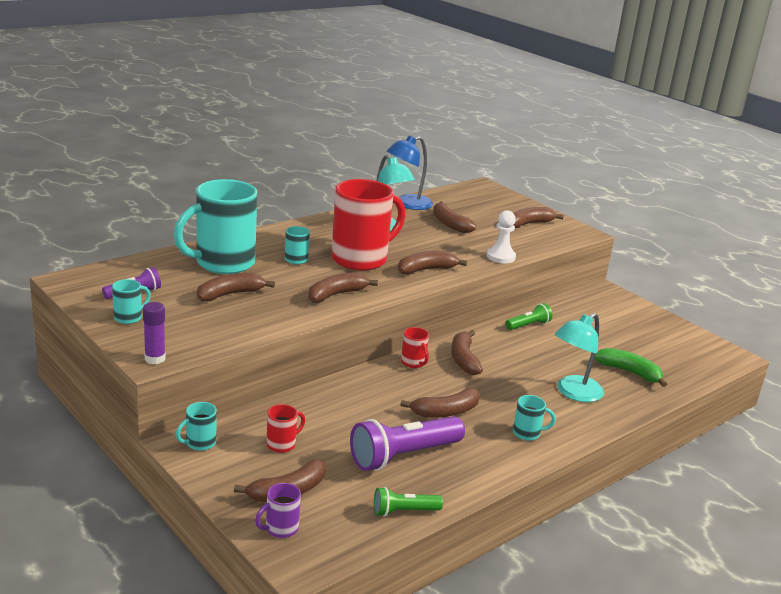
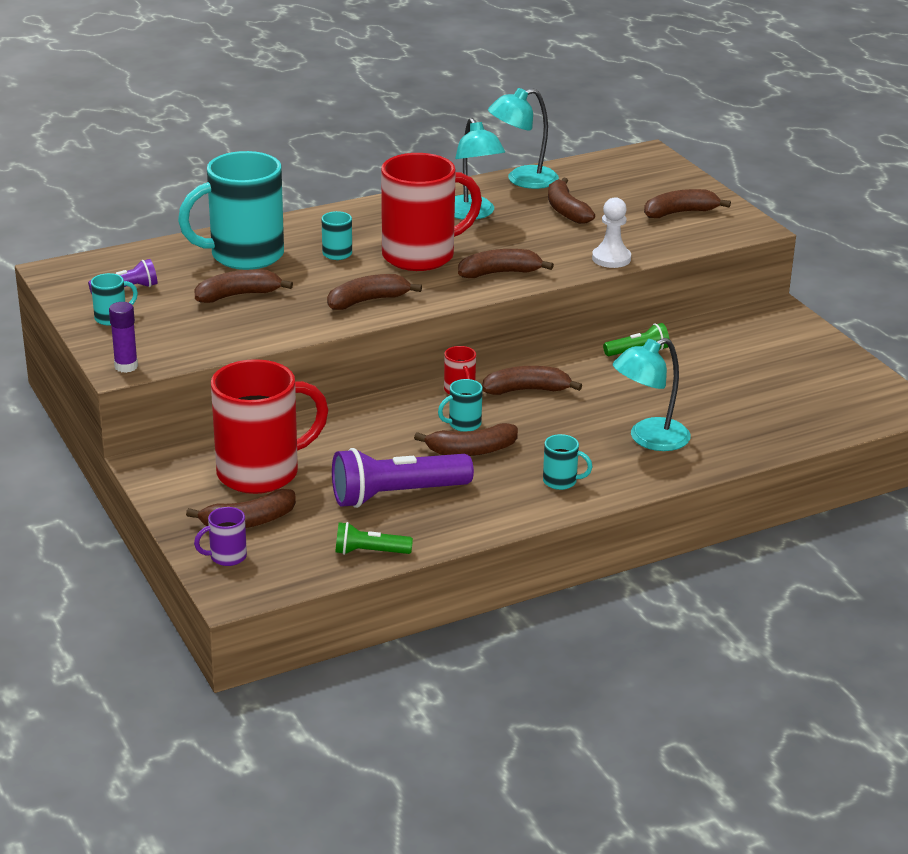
camera: 15 degrees right, 5 degrees up
turquoise mug [176,402,217,451] -> turquoise mug moved to [438,379,483,432]
red mug [266,404,305,453] -> red mug [211,359,329,494], size x2.41
blue lamp [387,136,433,210] -> turquoise lamp [488,88,559,189]
brown banana [451,330,483,375] -> brown banana turned 75 degrees clockwise [482,366,582,395]
green banana [594,348,667,387] -> none

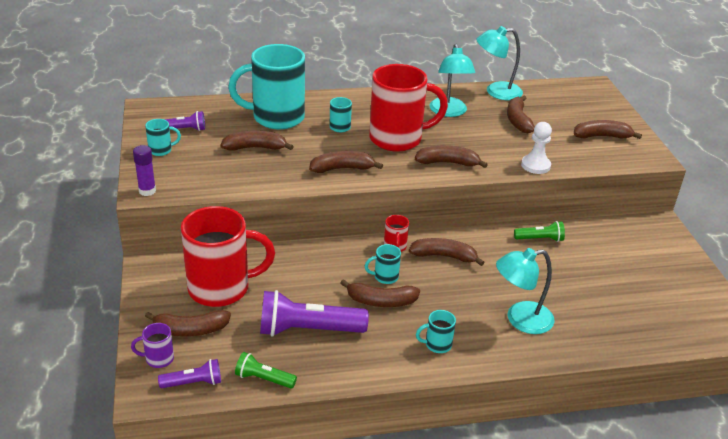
camera: 15 degrees right, 5 degrees up
turquoise mug [543,434,592,490] -> turquoise mug turned 135 degrees clockwise [416,310,456,353]
none -> purple flashlight [158,359,221,388]

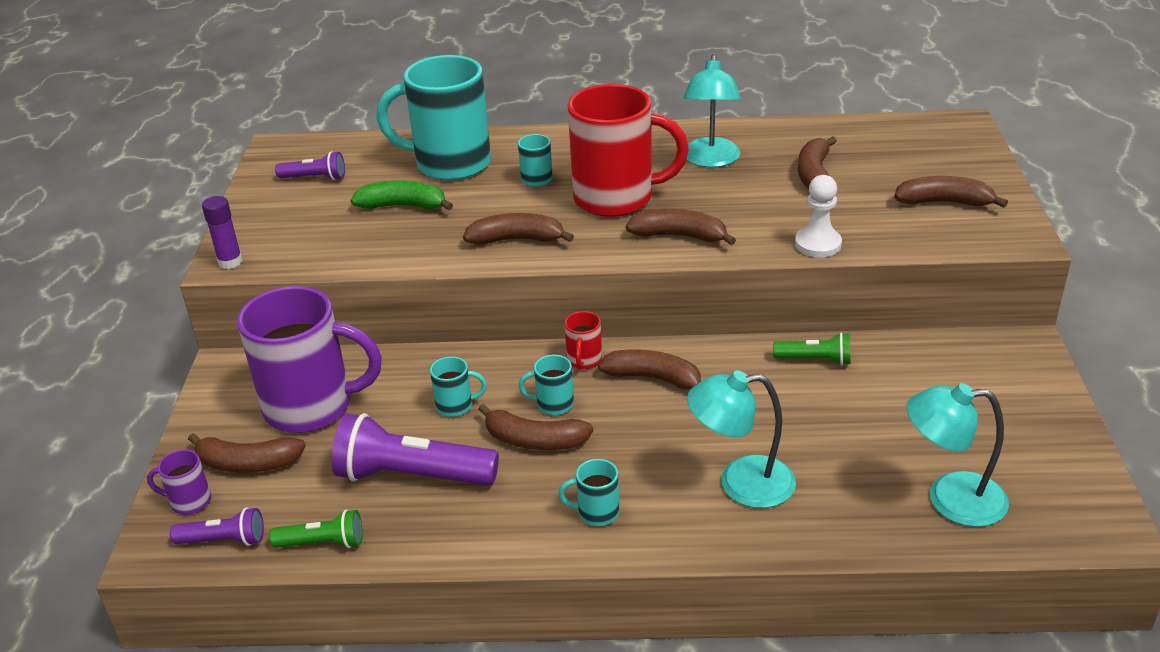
camera: 15 degrees right, 0 degrees up
turquoise mug [145,119,181,156] -> turquoise mug moved to [430,356,487,417]
red mug [181,206,275,307] -> purple mug [237,286,382,433]
brown banana [221,131,294,151] -> green banana [351,180,453,210]
green flashlight [235,352,297,388] -> green flashlight turned 150 degrees clockwise [269,510,363,548]
turquoise lamp [476,26,523,100] -> turquoise lamp moved to [906,383,1009,527]

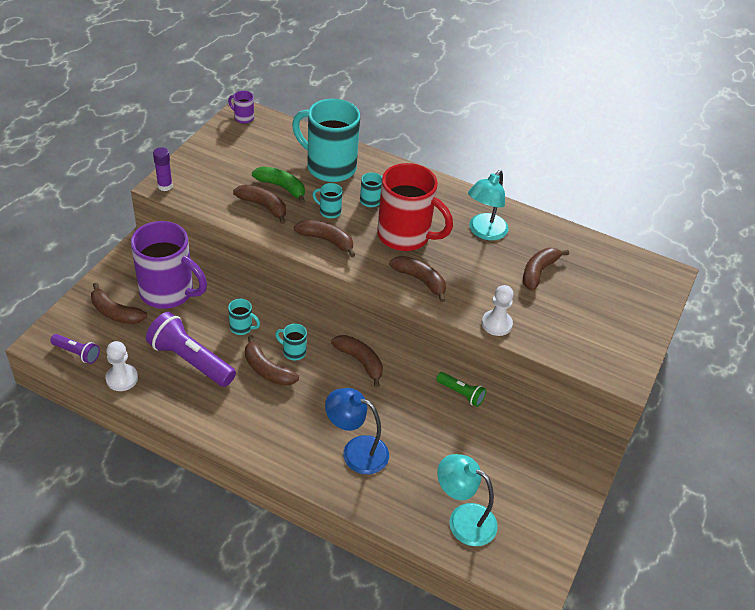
camera: 20 degrees right, 10 degrees up
purple mug [147,449,211,515] -> purple mug moved to [228,91,254,124]
green flashlight [269,510,363,548] -> white pawn [105,341,138,391]
purple flashlight [275,151,345,180] -> none
turquoise mug [558,459,619,526] -> turquoise mug moved to [312,183,343,218]
red mug [564,311,602,369] -> none
turquoise lamp [687,370,796,508] -> blue lamp [325,388,389,474]
brown banana [894,176,1008,208] -> brown banana moved to [233,185,286,224]

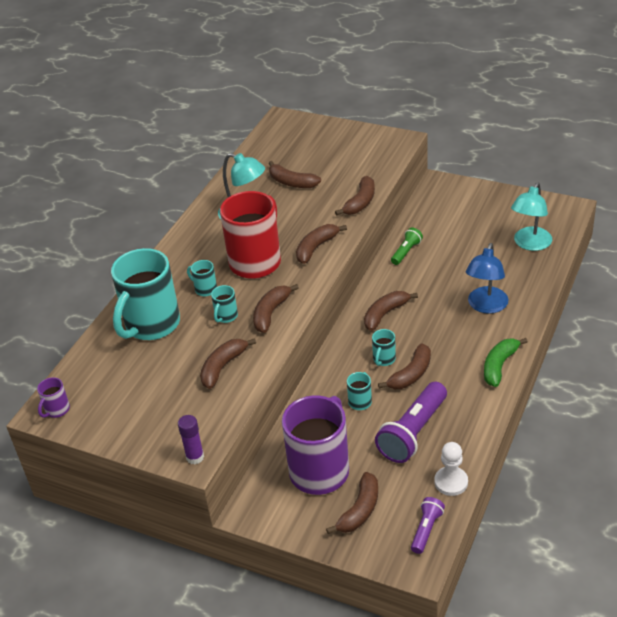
camera: 85 degrees left, 5 degrees down
green banana [252,166,305,203] -> green banana moved to [484,338,528,387]
white pawn [482,285,514,336] -> brown banana [335,176,375,216]

